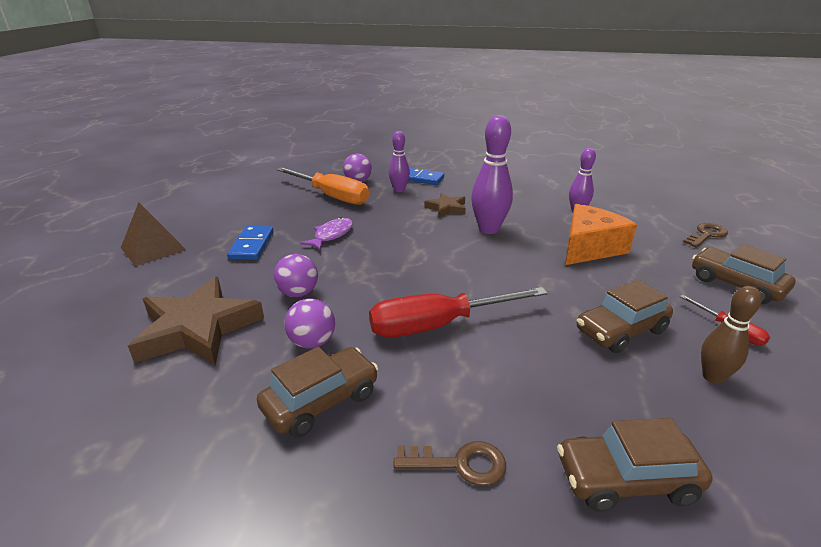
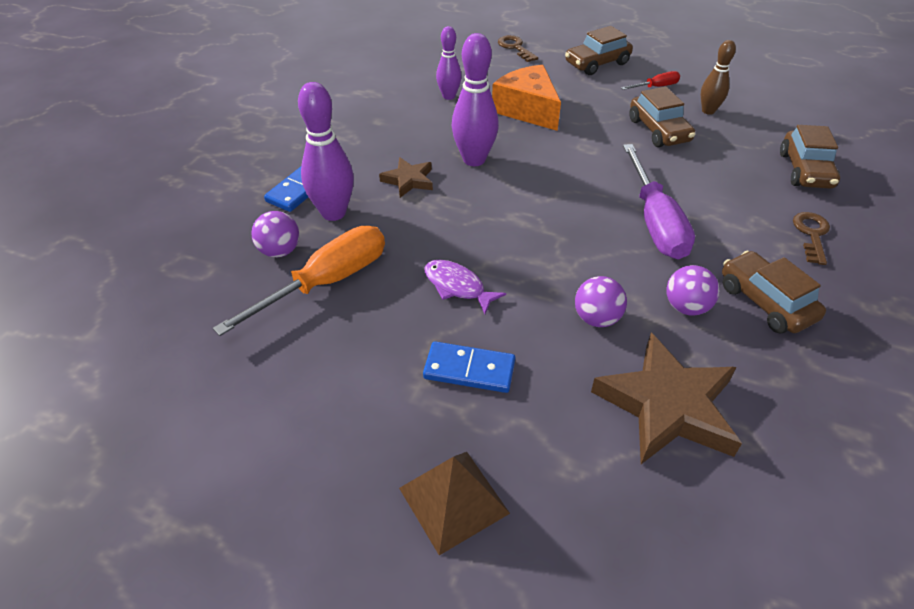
camera: 80 degrees left, 15 degrees up
red screwdriver [369,287,548,337] -> purple screwdriver [623,144,695,260]
purple bowling pin [389,131,410,193] -> purple bowling pin [298,82,354,221], size x1.62

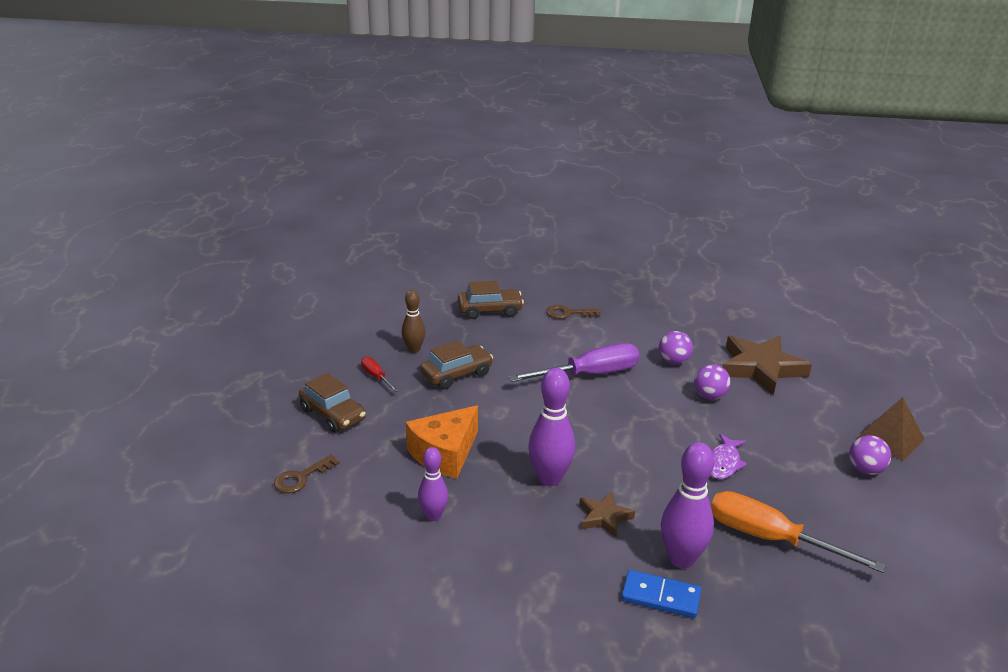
camera: 105 degrees left, 15 degrees down
purple ball [251,211,299,257] -> purple ball moved to [849,435,891,475]
blue domino [423,341,516,393] -> none
brown car [722,251,826,333] -> none

